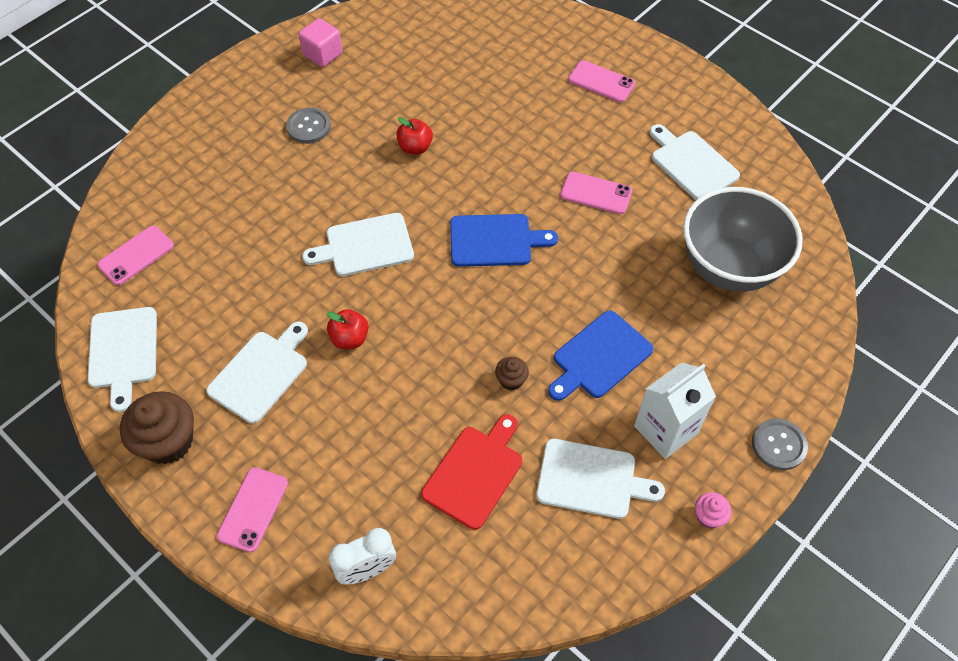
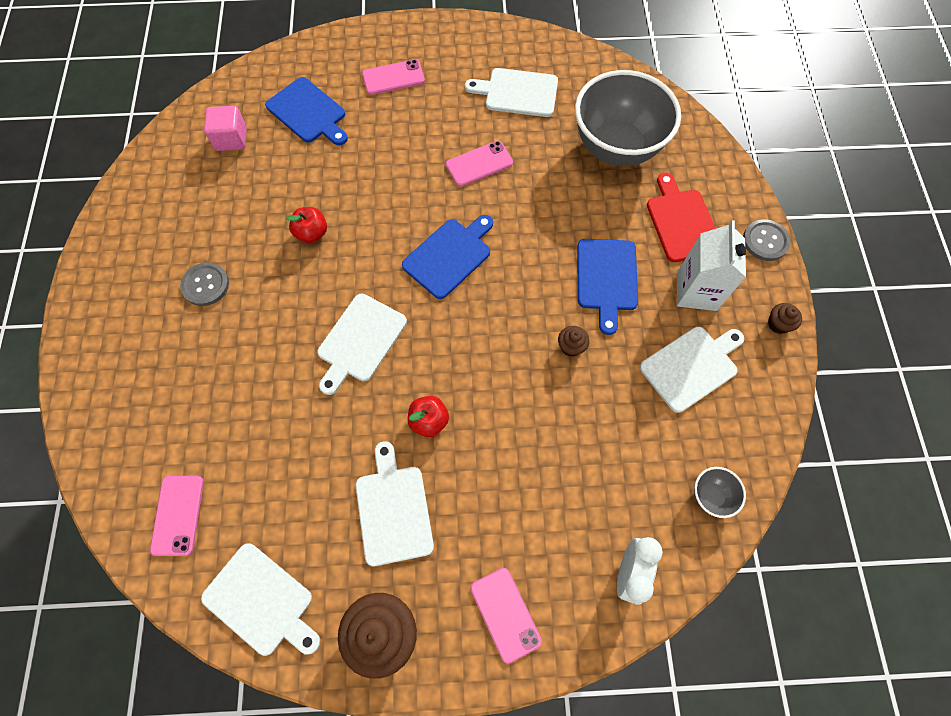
camera: 45 degrees left, 10 degrees up
pink cube [299,18,343,67] -> pink cube moved to [204,106,247,151]
red cutting board [421,414,522,530] -> red cutting board moved to [647,173,716,262]
pink cupcake [695,492,731,529] -> brown cupcake [768,303,802,334]
none -> blue cutting board [265,77,348,145]
none -> grey bowl [694,467,746,518]

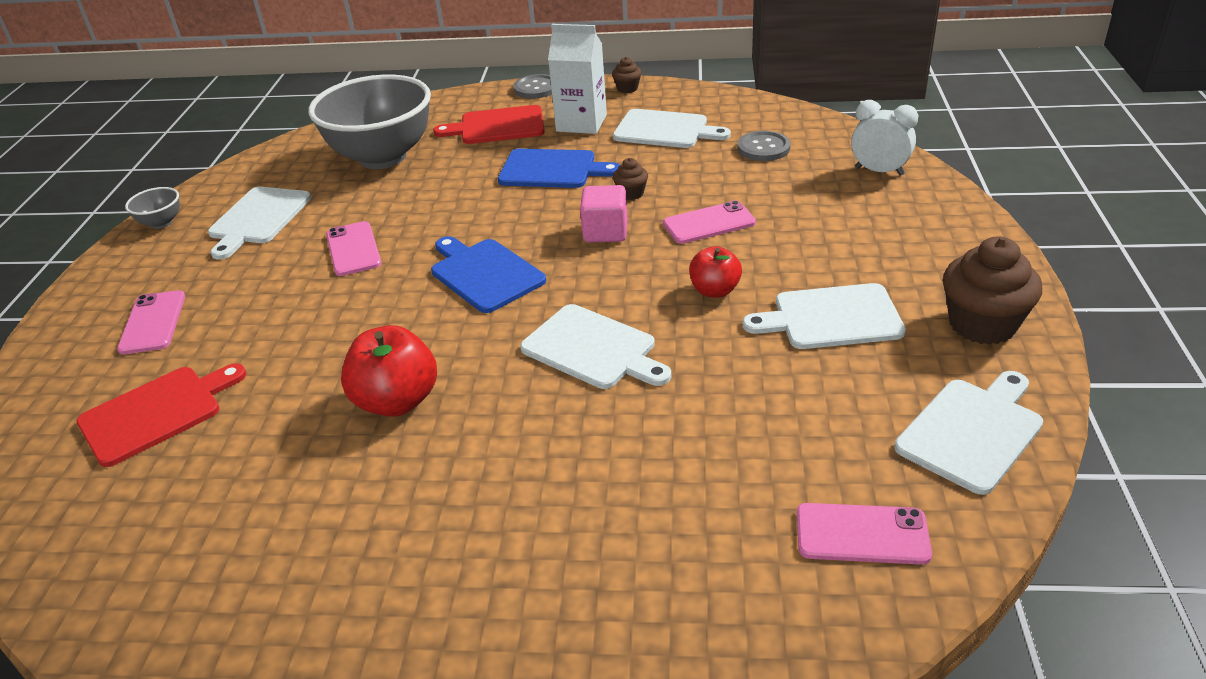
camera: 80 degrees left, 30 degrees down
grey button [180,262,229,306] -> grey button moved to [738,131,791,161]
pink cube [204,106,247,151] -> pink cube moved to [580,185,627,243]
blue cutting board [265,77,348,145] -> red cutting board [77,363,247,467]
red apple [286,207,327,243] -> red apple [341,325,437,417], size x1.58
pink phone [471,568,542,664] -> pink phone moved to [663,201,756,244]
white cutting board [640,327,744,413] -> white cutting board turned 135 degrees clockwise [613,109,731,148]
grey bowl [694,467,746,518] -> grey bowl moved to [125,187,180,229]

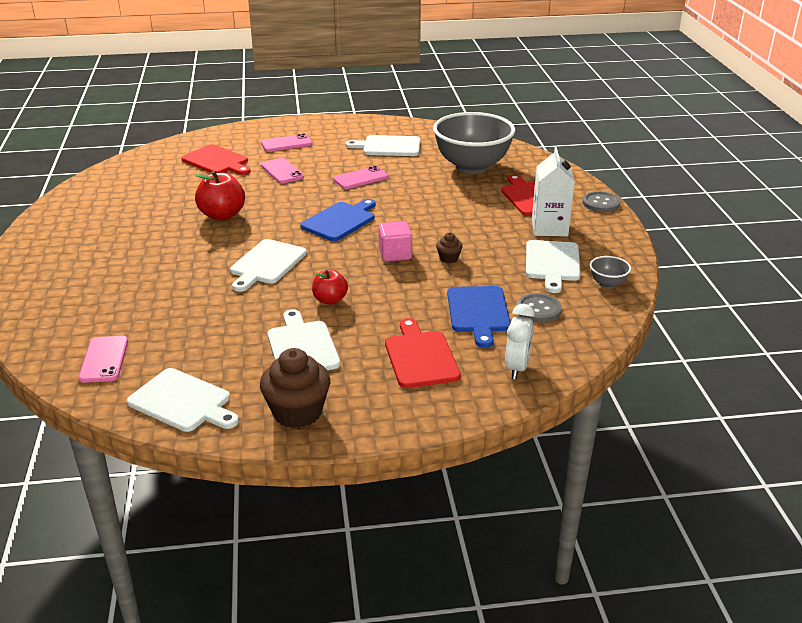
camera: 75 degrees right, 5 degrees down
grey bowl [125,187,180,229] -> grey bowl moved to [590,256,631,289]
blue cutting board [498,149,620,188] -> blue cutting board moved to [447,286,511,348]
brown cupcake [612,57,642,93] -> none
pink phone [663,201,756,244] -> pink phone moved to [261,158,304,184]
none -> red cutting board [385,318,461,388]

